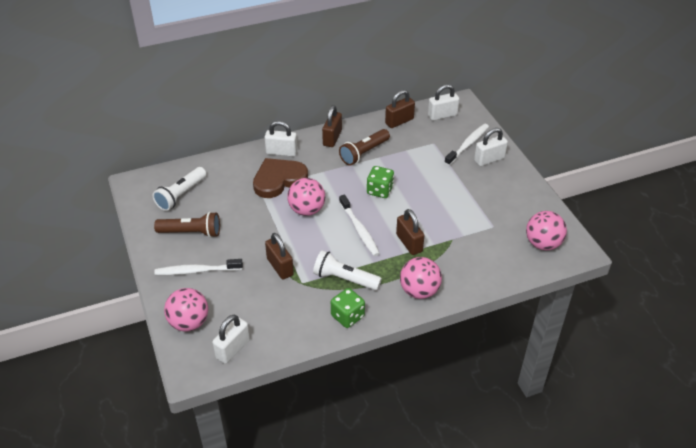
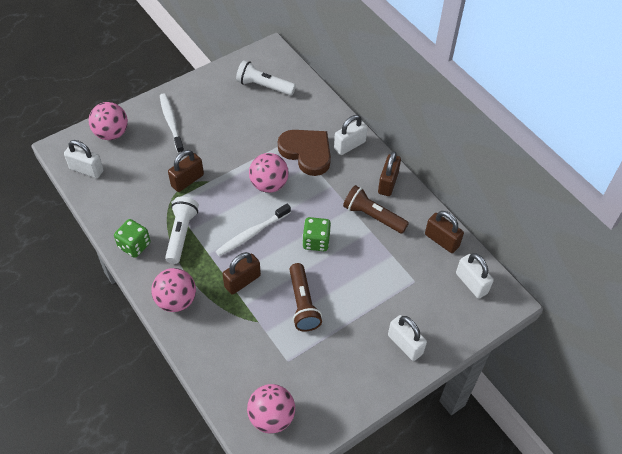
camera: 75 degrees right, 10 degrees up
brown flashlight [154,212,220,238] -> brown flashlight moved to [289,263,322,332]
white padlock [264,121,297,156] -> white padlock turned 60 degrees clockwise [334,115,367,155]
brown padlock [322,105,342,147] -> brown padlock turned 75 degrees counterclockwise [378,151,401,196]
white toothbrush [444,124,489,166] -> none

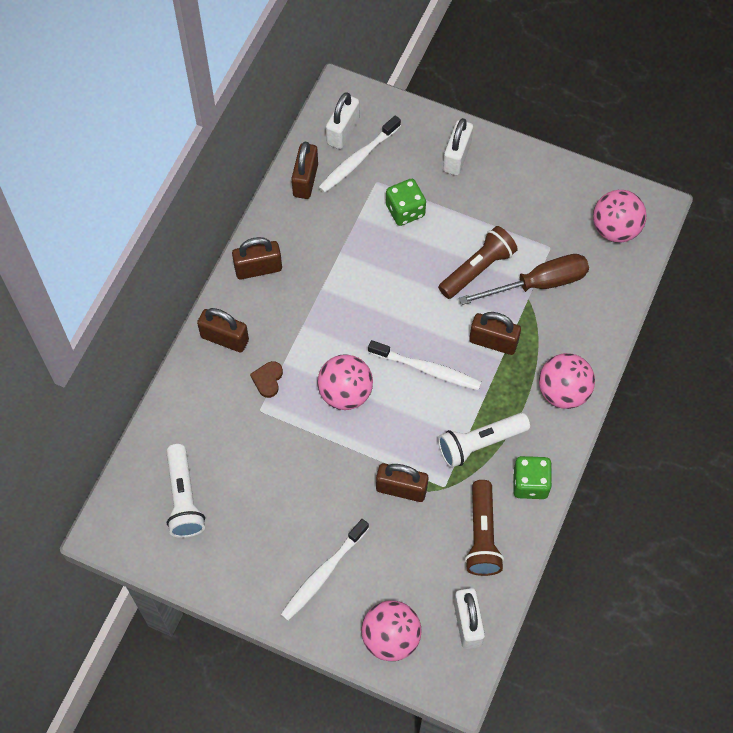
camera: 120 degrees left, 10 degrees up
brown heart [278,130,331,176] -> brown heart [250,361,283,398], size x0.43
green dice [302,217,331,251] -> green dice moved to [386,179,426,226]
white padlock [334,115,367,155] -> brown padlock [197,308,249,352]
brown flashlight [343,185,409,234] -> brown flashlight moved to [465,480,504,576]
none -> white toothbrush [318,115,401,193]
none -> brown screwdriver [459,254,589,305]

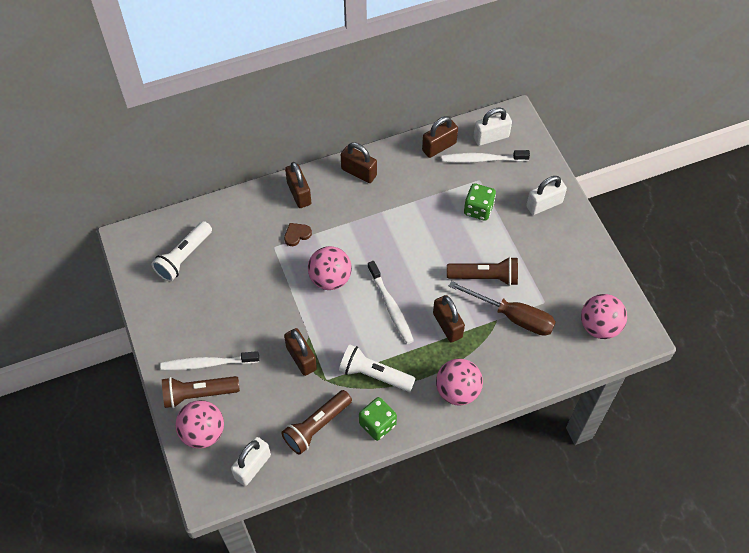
camera: 45 degrees right, 5 degrees down
none -> brown flashlight [162,376,240,408]

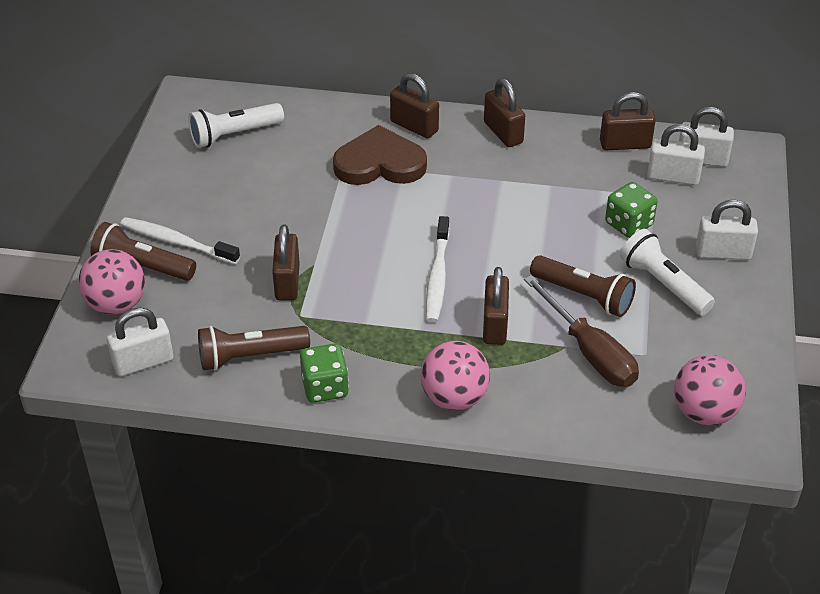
camera: 30 degrees right, 15 degrees down
brown heart [284,223,312,246] -> brown heart [333,125,427,185], size x2.31
brown padlock [285,162,311,208] -> brown padlock turned 60 degrees counterclockwise [390,73,439,138]
pink ball [308,246,352,290] -> none
white flashlight [339,344,416,392] -> white flashlight moved to [620,229,715,315]
white toothbrush [441,150,530,163] -> white padlock [647,124,705,185]

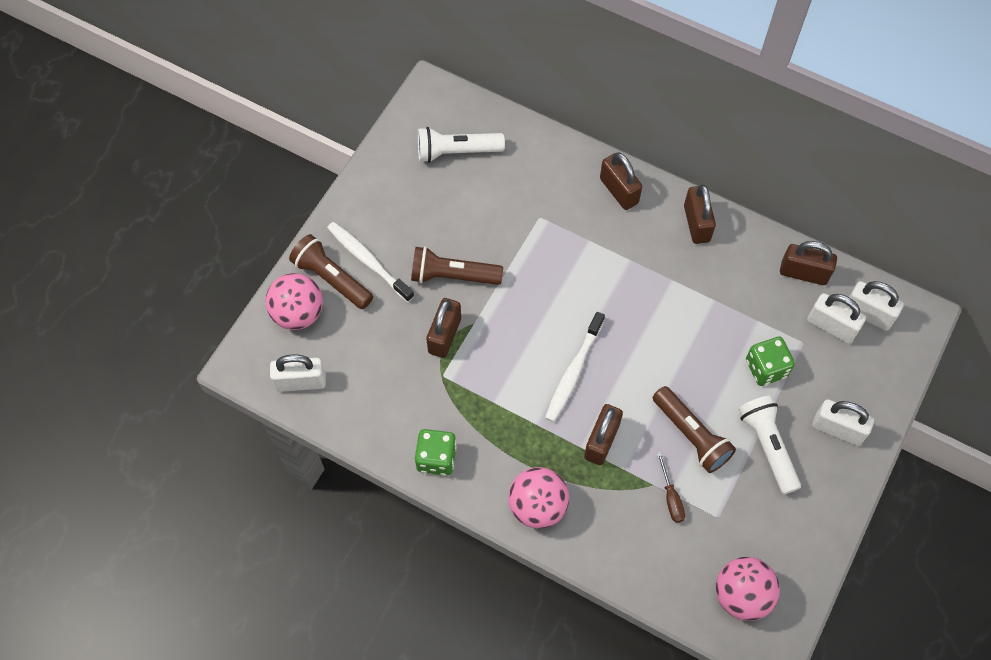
camera: 20 degrees right, 20 degrees up
brown flashlight [198,326,310,371] -> brown flashlight moved to [411,246,503,285]
brown heart [333,125,427,185] -> none
brown screwdriver [524,275,639,387] -> brown screwdriver [657,452,685,523], size x0.49

